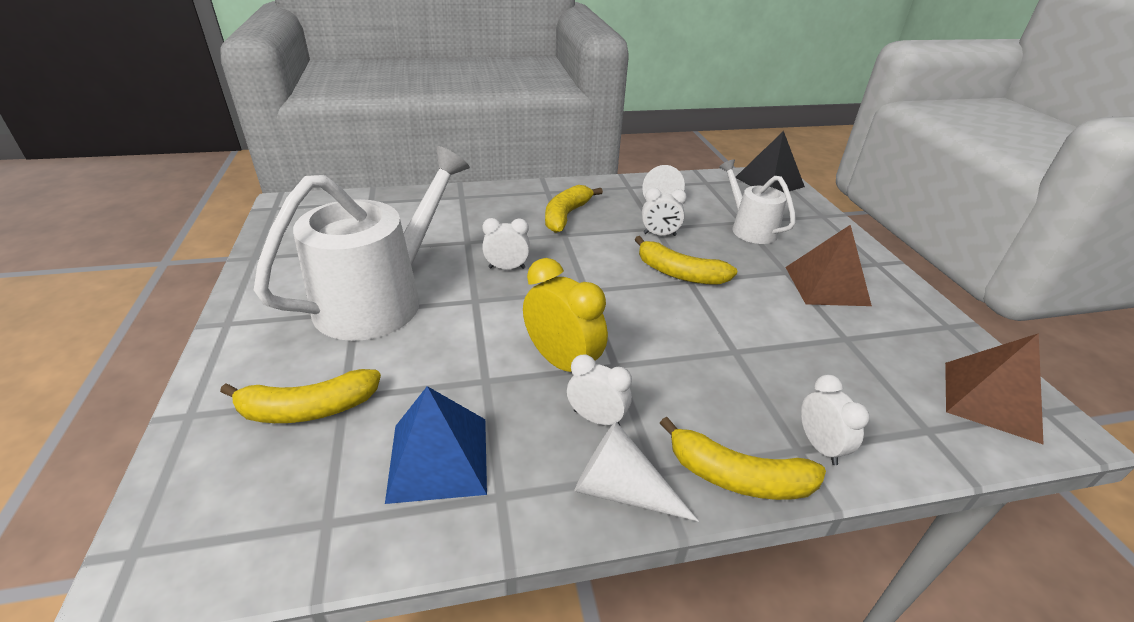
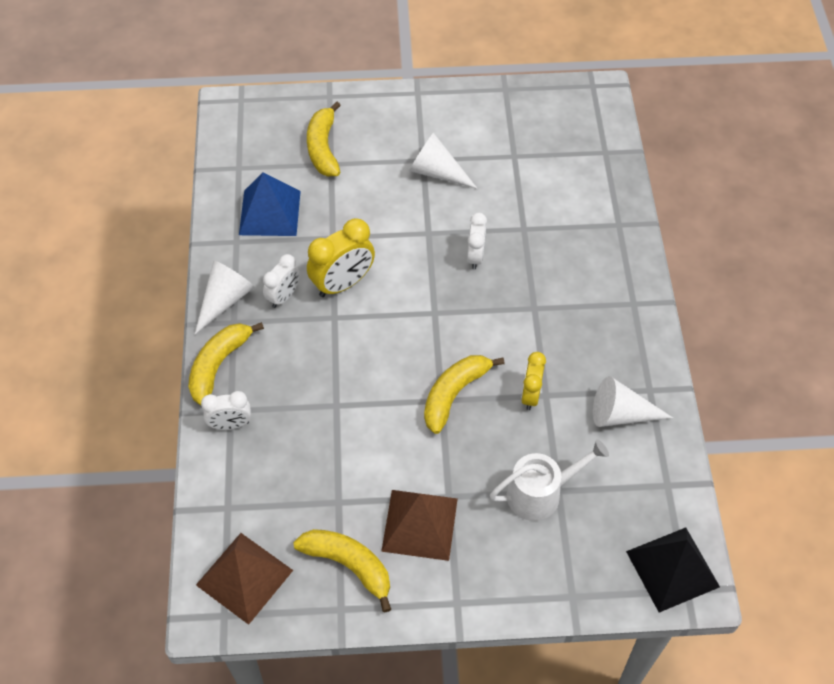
camera: 100 degrees right, 20 degrees up
white watering can [254,146,470,341] -> white cone [409,133,478,189]
yellow banana [545,185,603,233] -> yellow banana moved to [293,529,391,612]
white clock [642,188,687,236] -> yellow clock [521,352,546,410]

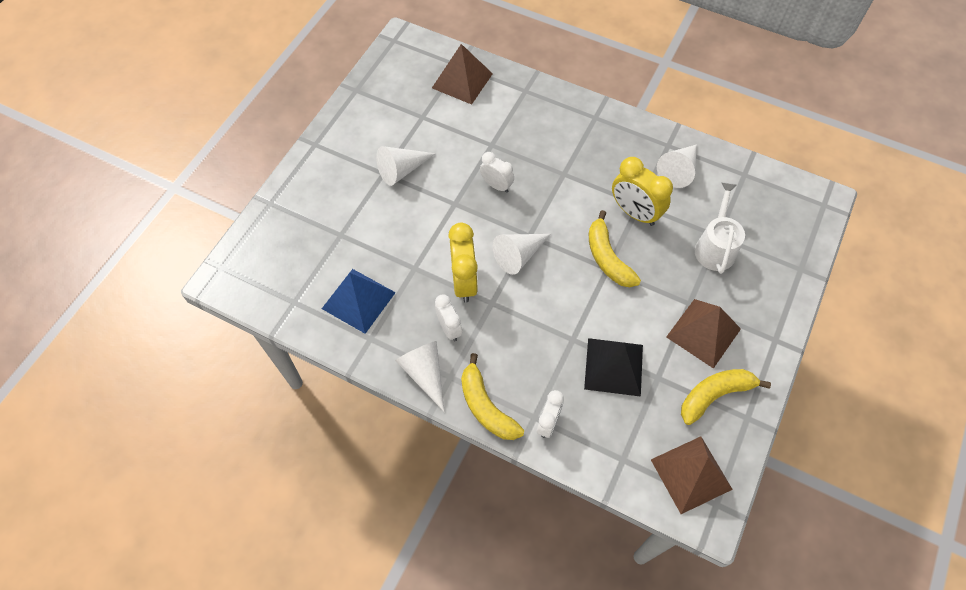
camera: 60 degrees left, 5 degrees up
yellow banana [307,101,341,176] -> none
yellow clock [521,352,546,410] -> yellow clock [612,157,673,226], size x1.60
black pyramid [626,528,720,613] -> black pyramid moved to [584,338,643,397]
none -> brown pyramid [432,44,493,105]
none -> white cone [493,234,551,275]

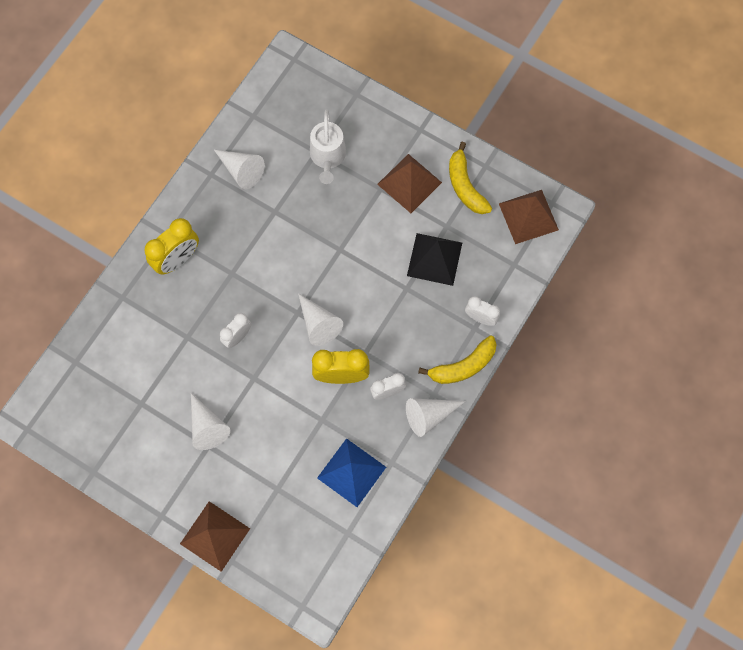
camera: 85 degrees left, 10 degrees up
brown pyramid [432,44,493,105] -> brown pyramid moved to [180,501,250,572]
yellow banana [589,210,641,287] -> none
yellow clock [612,157,673,226] -> yellow clock moved to [144,218,199,274]
white watering can [695,182,745,274] -> white watering can turned 105 degrees counterclockwise [310,109,346,184]

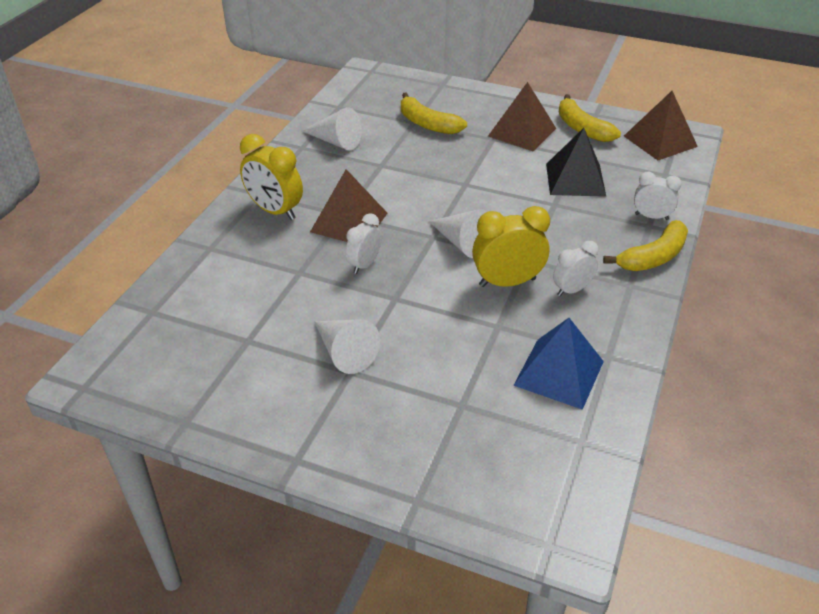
camera: 10 degrees left, 30 degrees down
yellow clock [144,218,199,274] -> yellow clock turned 90 degrees clockwise [240,134,303,220]
brown pyramid [180,501,250,572] -> brown pyramid moved to [310,169,387,242]
white watering can [310,109,346,184] -> yellow banana [401,93,467,134]
white cone [406,398,466,437] -> none

